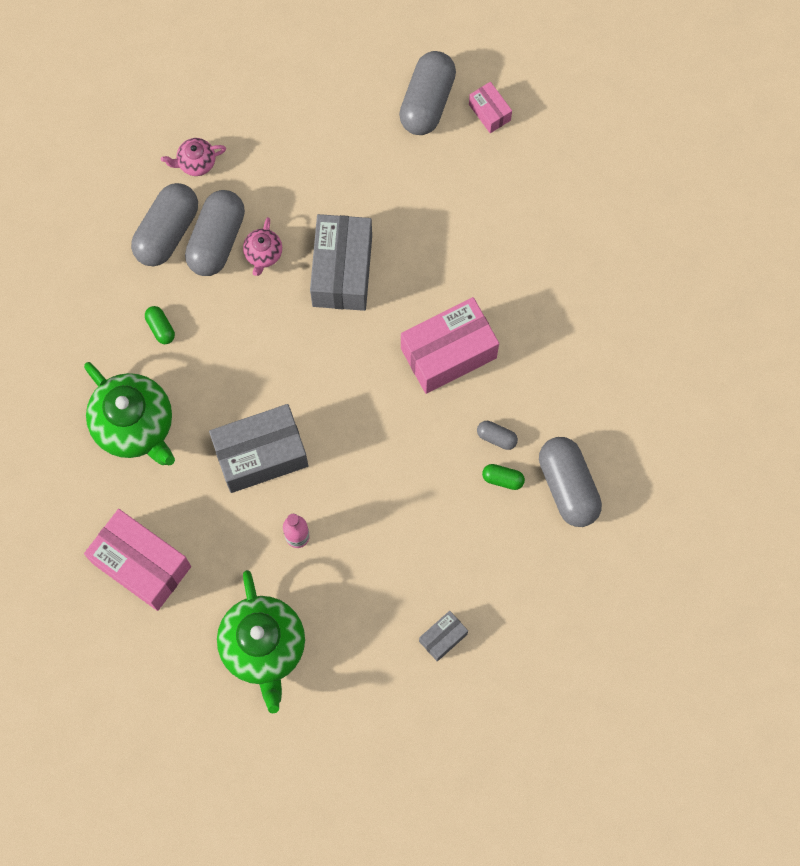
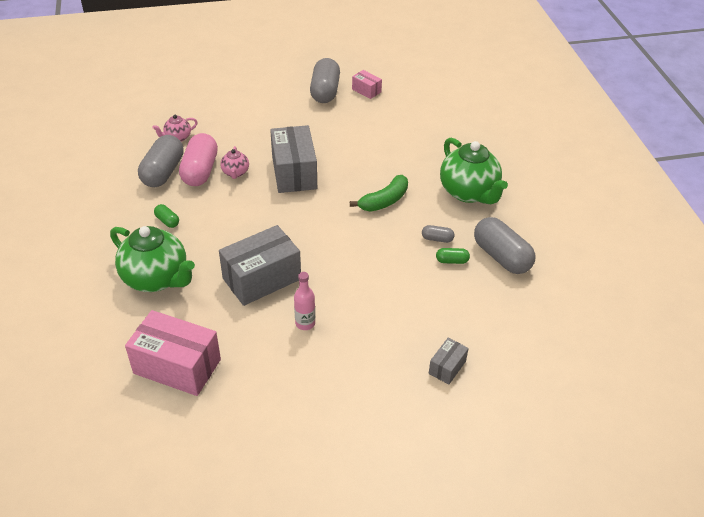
camera: 15 degrees left, 30 degrees down
grey capsule [185,190,245,276] -> pink capsule [179,133,218,186]
green teapot [217,570,305,713] -> green teapot moved to [440,138,508,204]
pink box [401,297,499,394] -> green banana [350,175,408,212]

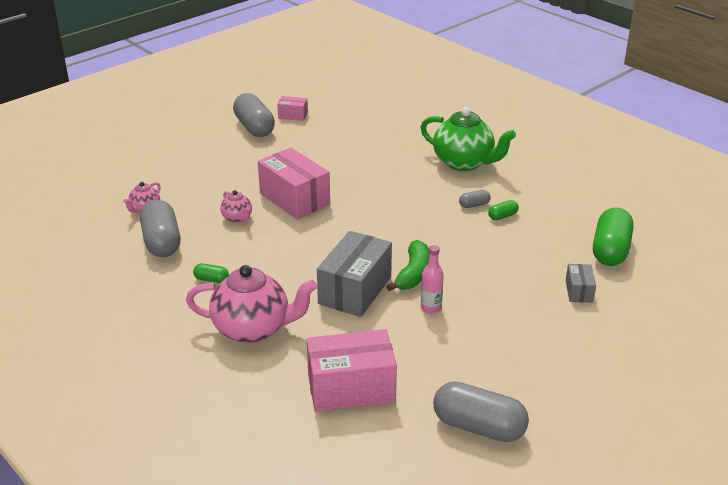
camera: 30 degrees left, 10 degrees down
green teapot [110,226,195,292] -> pink teapot [186,265,317,343]
pink capsule [179,133,218,186] -> none
grey box [270,125,317,193] -> pink box [258,148,330,220]
green banana [350,175,408,212] -> green banana moved to [386,240,429,291]
grey capsule [474,217,535,274] -> grey capsule moved to [433,381,529,442]
none -> green capsule [593,208,634,266]

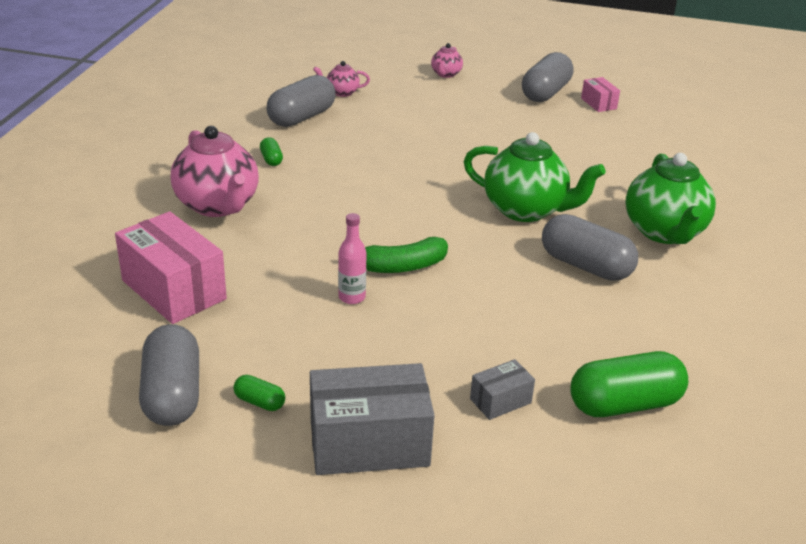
camera: 55 degrees right, 0 degrees up
pink teapot [220,190,252,223] -> pink teapot moved to [431,43,463,78]
pink box [258,148,330,220] -> none
grey box [317,231,392,317] -> grey box moved to [310,363,435,475]
grey capsule [459,190,490,208] -> grey capsule [542,214,638,281], size x2.18
green capsule [488,200,519,220] -> green capsule moved to [233,375,285,411]
none -> green teapot [464,132,606,222]

